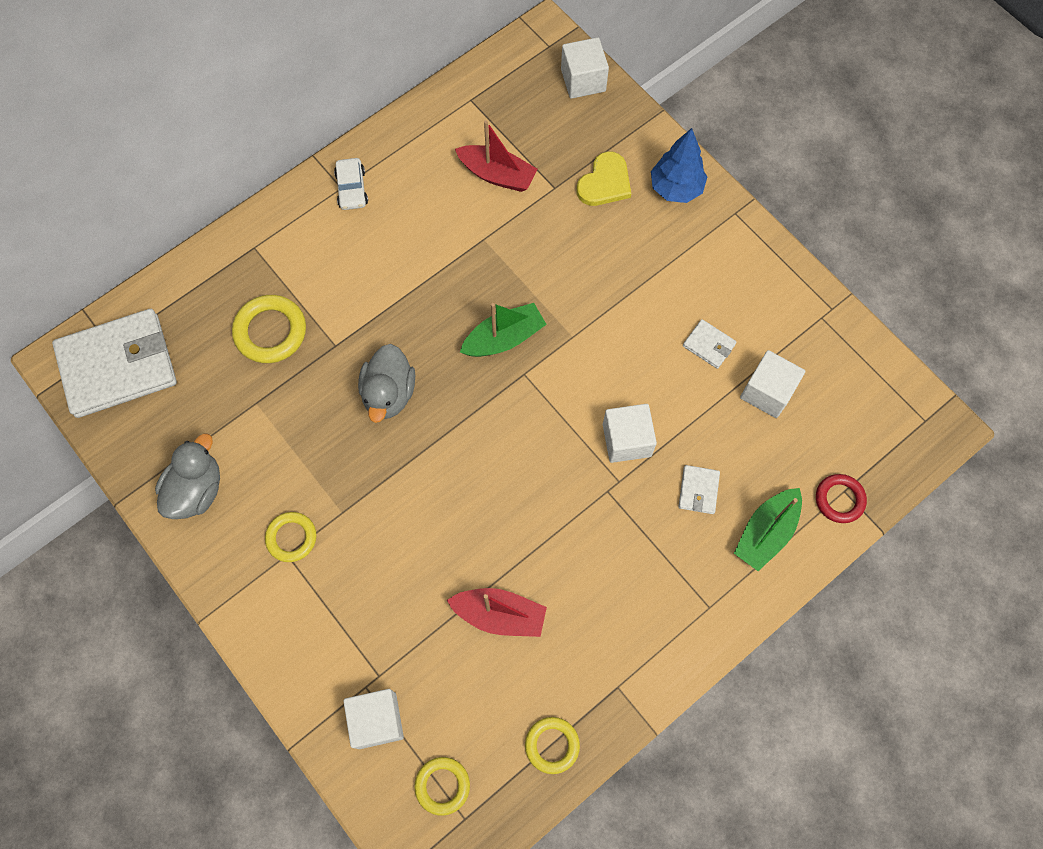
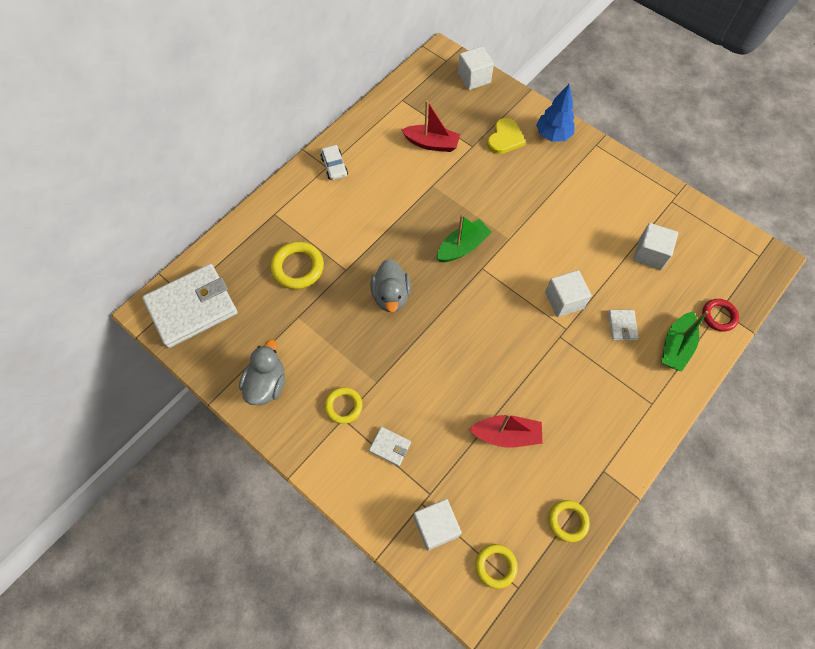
camera: 10 degrees left, 5 degrees down
white wallet [683,319,737,369] -> white wallet moved to [369,427,411,466]

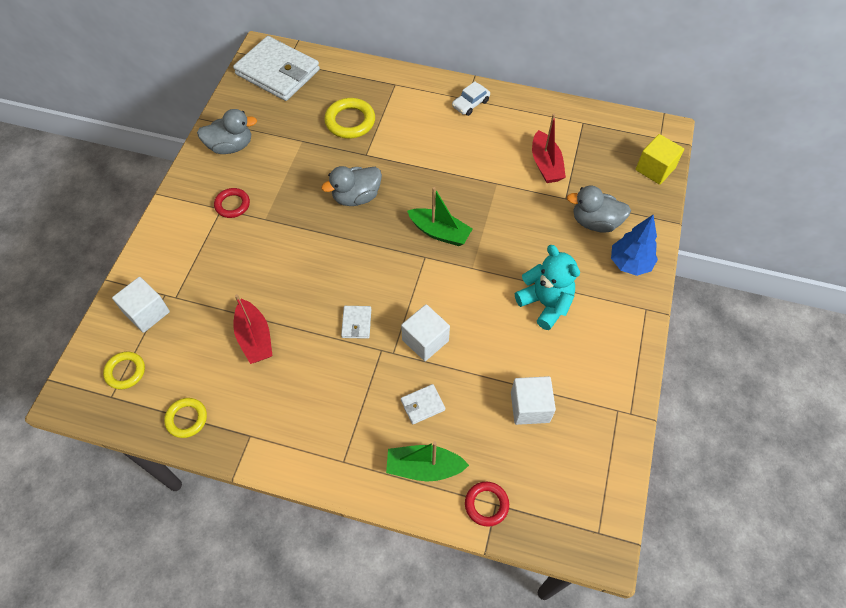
camera: 65 degrees right, 5 degrees down
yellow ring [325,387,362,424] -> red ring [214,188,250,218]
white wallet [369,427,411,466] -> white wallet moved to [341,306,371,339]
white cube [458,46,494,90] -> yellow cube [636,134,684,185]
yellow heart [487,118,525,154] -> grey duck [567,186,631,233]
none -> turquoise teddy bear [515,245,580,330]

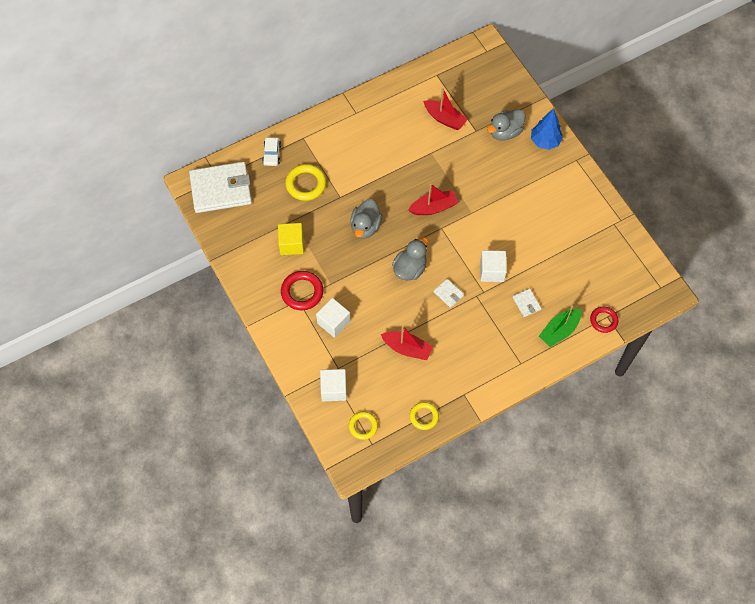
camera: 45 degrees left, 5 degrees up
grey duck [197,109,257,154] -> grey duck moved to [392,237,428,281]
red ring [214,188,250,218] -> red ring [281,271,324,310], size x1.54
white wallet [401,384,445,424] -> white wallet turned 45 degrees counterclockwise [513,289,541,317]
green boat [407,187,473,246] -> red boat [408,184,458,215]
white car [452,82,490,116] -> white car moved to [262,137,281,166]
white cube [511,376,556,425] -> white cube moved to [316,298,351,338]
turquoise teddy bear [515,245,580,330] -> none
yellow cube [636,134,684,185] -> yellow cube moved to [278,223,304,255]

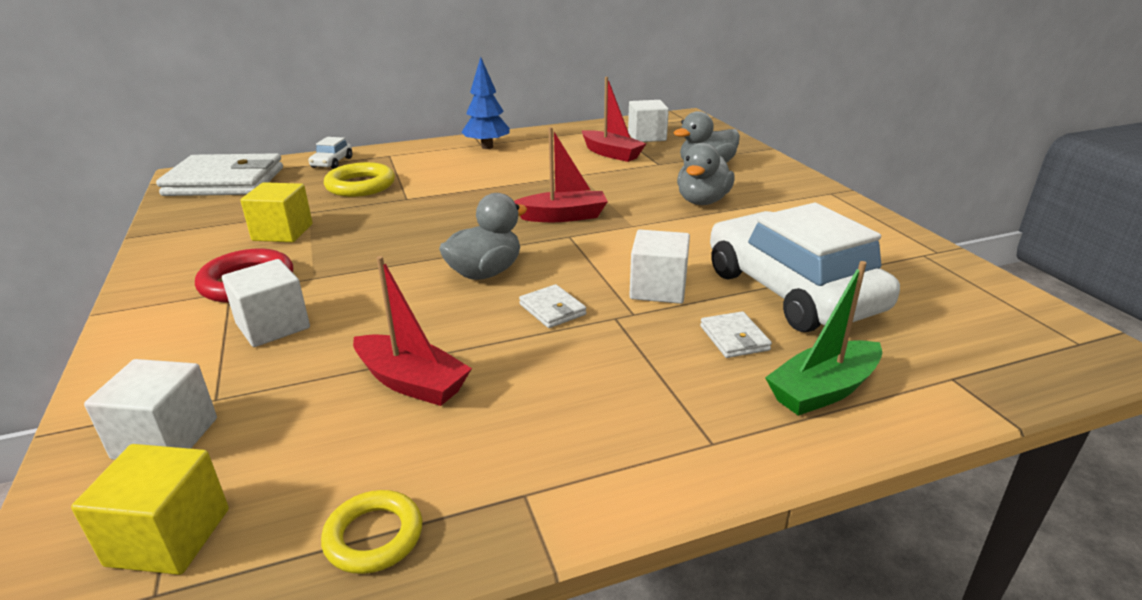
camera: 10 degrees right, 35 degrees down
yellow ring [349,412,378,440] -> yellow cube [71,444,229,575]
grey duck [350,199,382,239] -> grey duck moved to [677,143,735,205]
blue tree [531,109,563,150] -> blue tree moved to [462,57,510,149]
red ring [590,307,618,333] -> none
none -> white cube [628,100,669,142]
none -> white car [710,203,900,332]

